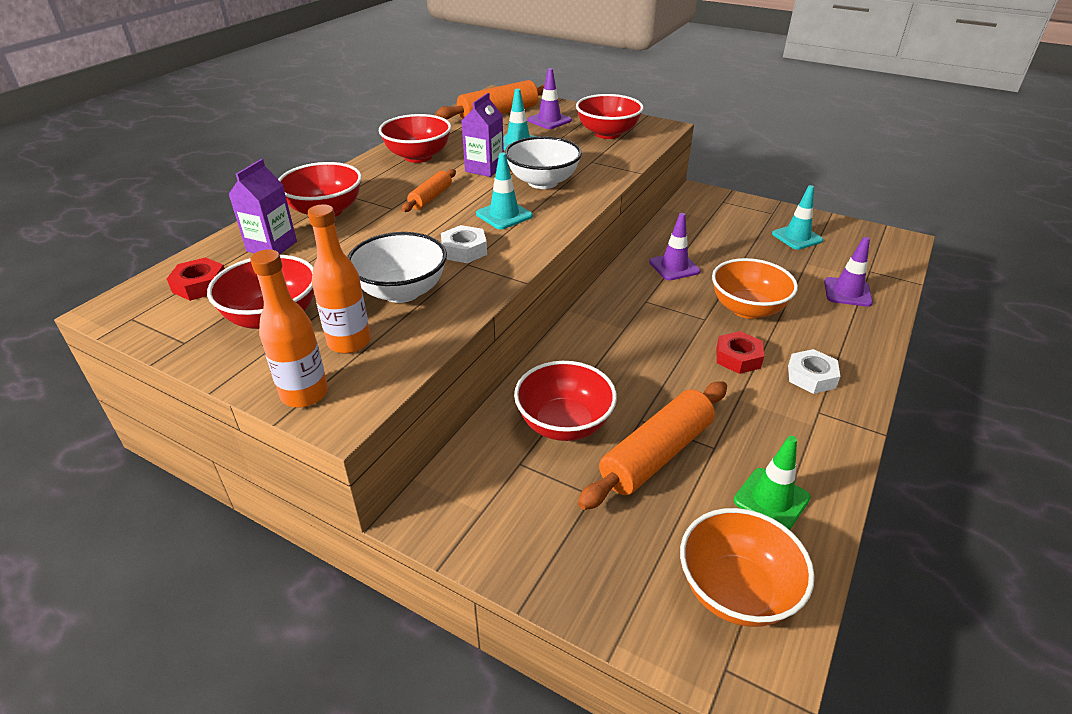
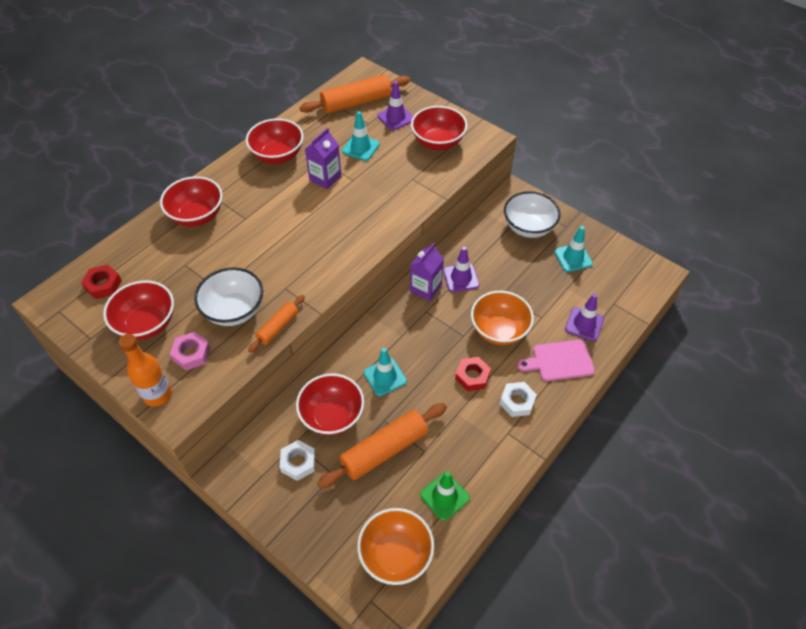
camera: 10 degrees right, 15 degrees up
purple carton [228,159,297,254] -> purple carton moved to [410,243,444,301]
orange bottle [308,204,371,354] -> pink nut [170,332,210,371]
orange rolling pin [402,169,456,212] -> orange rolling pin moved to [248,295,305,353]
white nut [441,225,487,263] -> white nut moved to [280,440,316,481]
turquoise traffic cone [476,153,533,229] -> turquoise traffic cone moved to [364,348,407,396]
white bowl [505,136,582,189] -> white bowl moved to [504,191,560,238]
none -> pink cutting board [517,340,595,381]

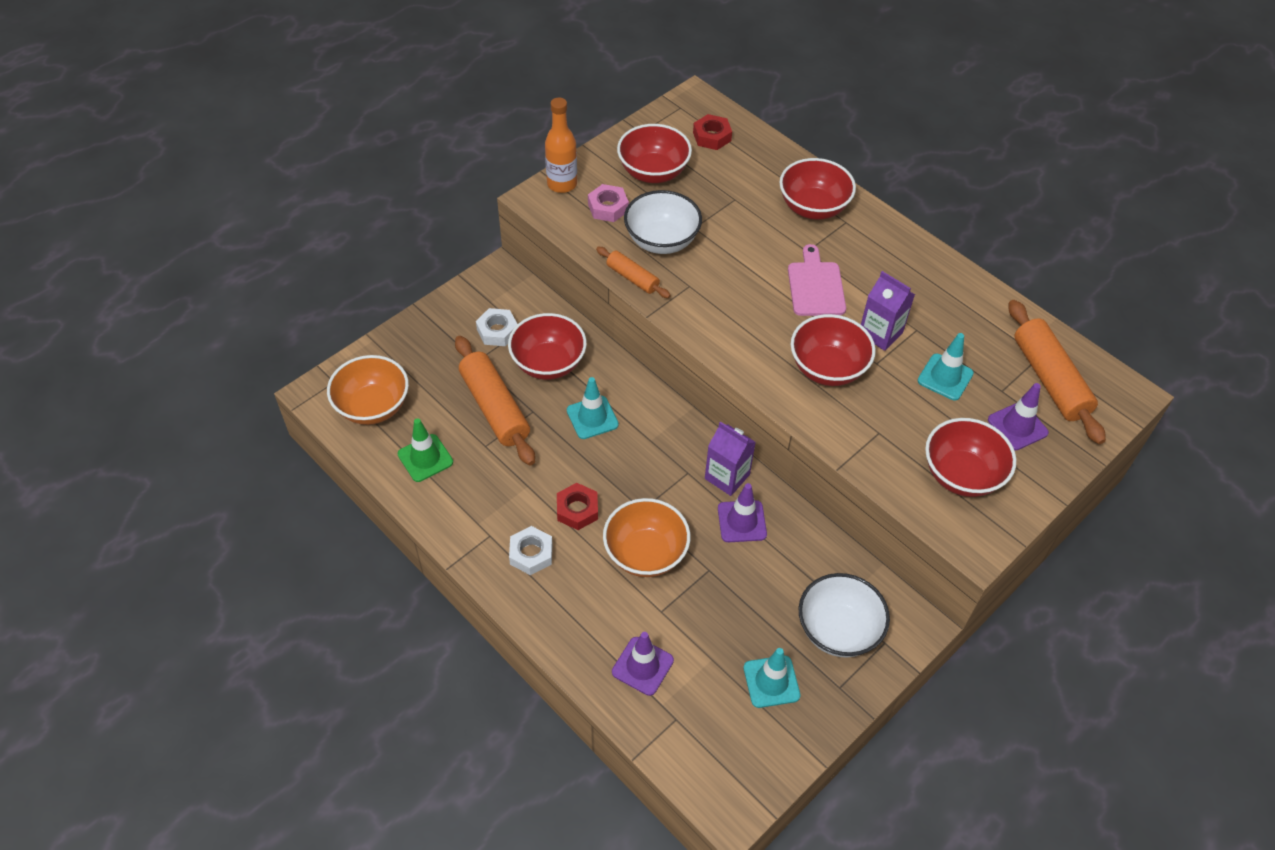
camera: 95 degrees right, 0 degrees up
red bowl [246,118,304,164] -> red bowl moved to [791,314,876,386]
pink cutting board [517,340,595,381] -> pink cutting board moved to [788,244,846,316]

